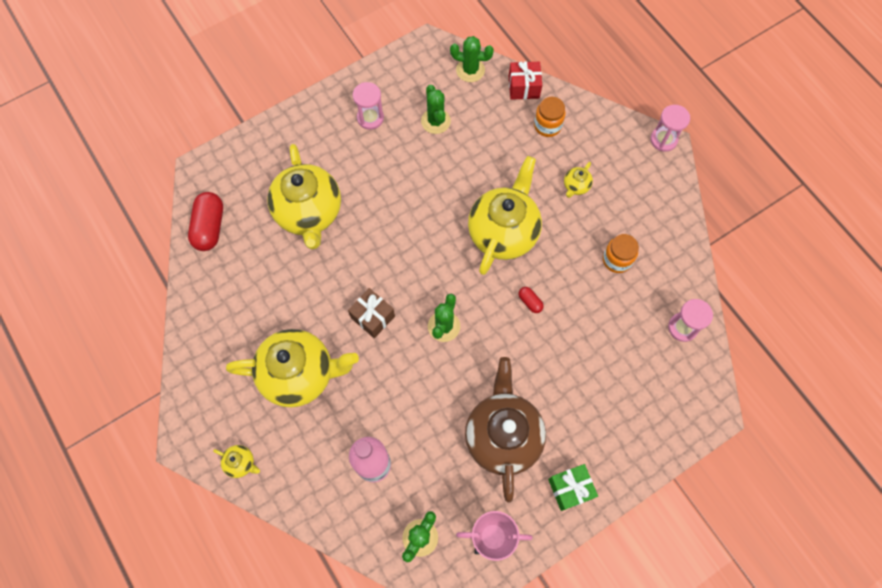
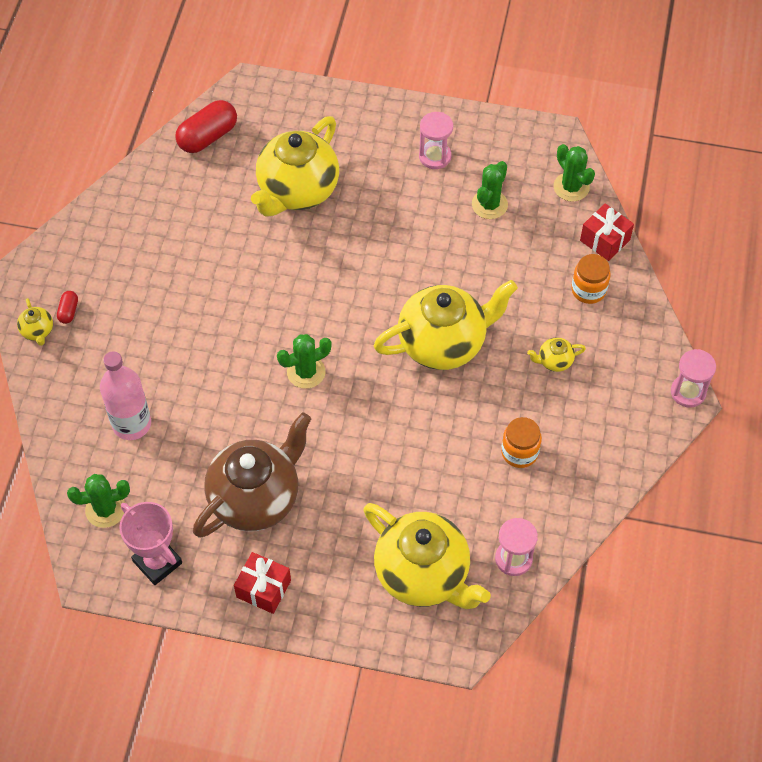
camera: 45 degrees right, 10 degrees down
yellow teapot [226,329,359,408] -> yellow teapot moved to [363,503,491,609]
brown gift [348,288,395,338] -> none
red capsule [518,287,544,313] -> red capsule moved to [57,291,78,324]
green gift [548,464,598,511] -> red gift [234,552,291,614]

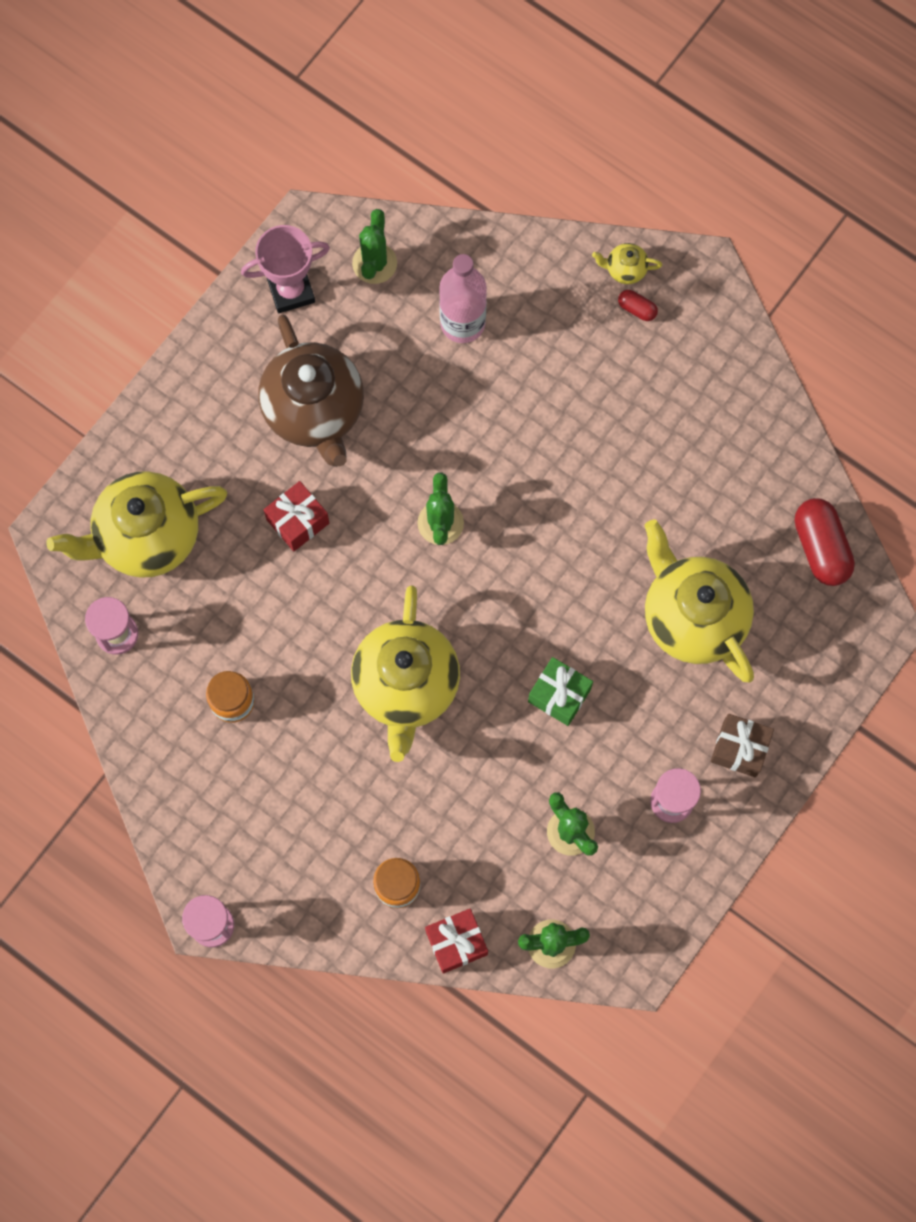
camera: 115 degrees right, 15 degrees up
red gift [234,552,291,614] -> red gift moved to [264,481,329,552]
yellow teapot [527,337,586,372] -> none
none -> green gift [528,657,593,726]
none -> brown gift [710,714,774,777]

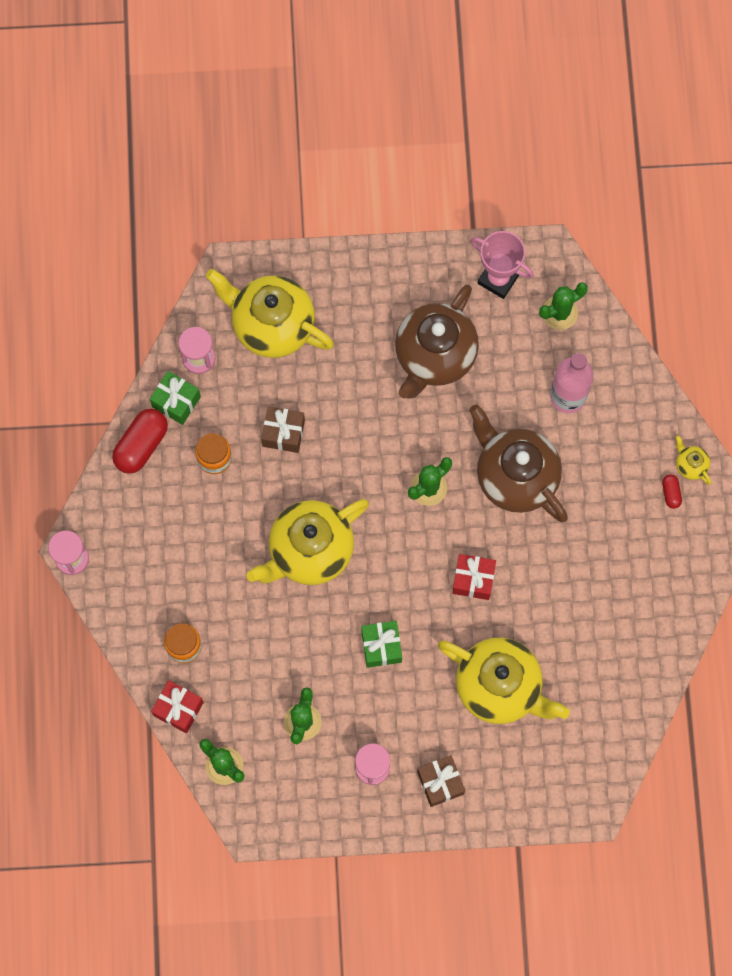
camera: 50 degrees right, 0 degrees up
red gift [264,481,329,552] -> red gift moved to [452,554,496,600]
yellow teapot [644,519,754,682] -> yellow teapot turned 105 degrees clockwise [438,638,570,724]
red capsule [795,498,855,586] -> red capsule moved to [112,409,168,474]
none -> green gift [150,371,201,425]
none -> brown gift [261,406,305,453]
none -> brown teapot [469,405,568,522]

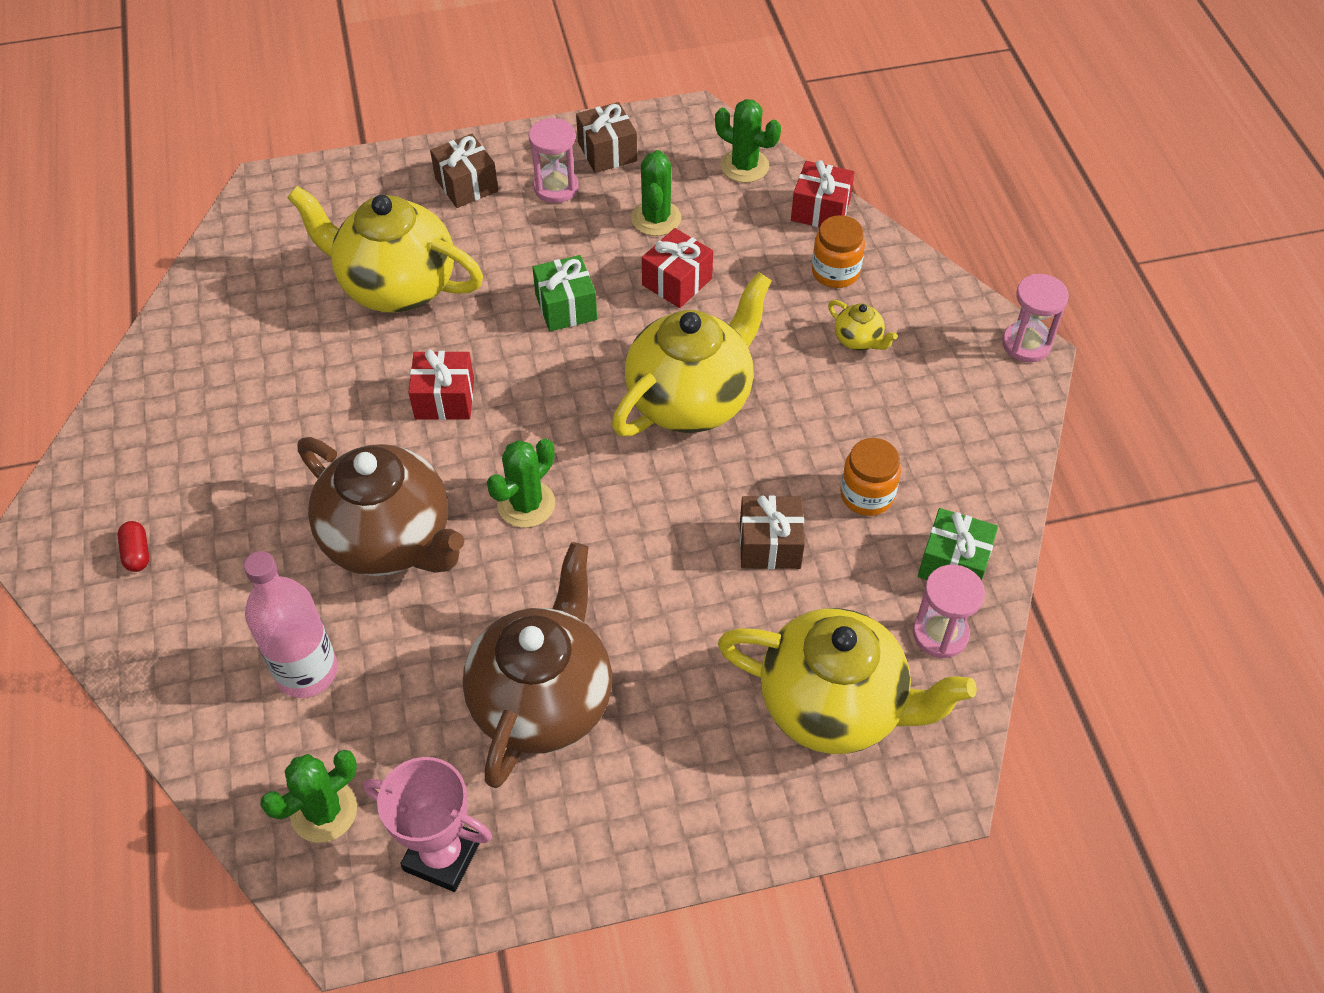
camera: 170 degrees right, 20 degrees down
red capsule [112,409,168,474] -> none
yellow teapot [676,435,711,485] -> yellow teapot moved to [828,300,898,351]
none -> brown gift [576,102,637,173]
none -> red gift [642,228,713,308]

